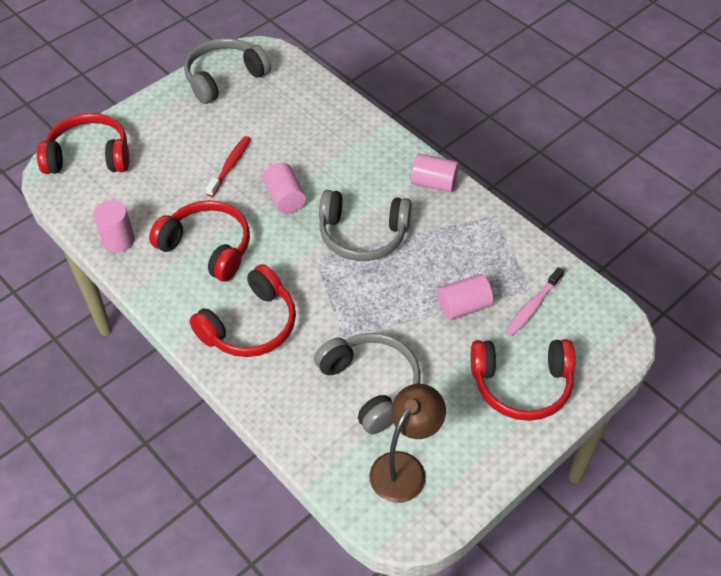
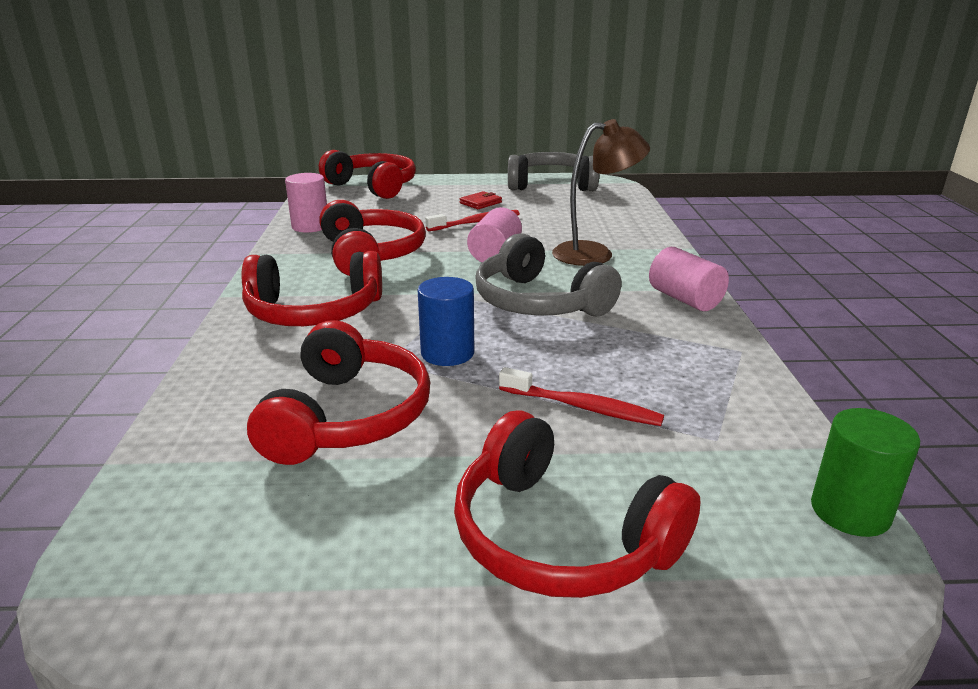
camera: 40 degrees right, 25 degrees down
grey headphones [314,333,421,434] -> red headphones [247,320,430,465]
brown lamp [369,384,446,503] -> brown lamp moved to [552,119,650,266]
pink cylinder [437,274,493,320] -> red toothbrush [499,367,664,426]
pink toothbrush [505,267,564,336] -> none
none -> blue cylinder [418,277,474,366]
none -> red wallet [460,191,502,209]
none -> green cylinder [811,408,920,537]

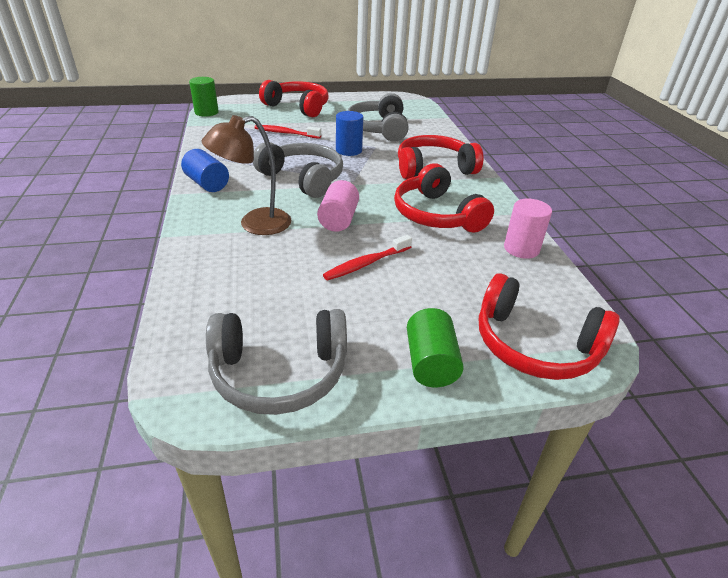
camera: 170 degrees right, 10 degrees up
red headphones [247,320,430,465] -> grey headphones [348,93,409,142]
red wallet [460,191,502,209] -> none
pink cylinder [649,247,729,311] -> blue cylinder [181,149,229,192]
none -> green cylinder [407,308,464,387]

